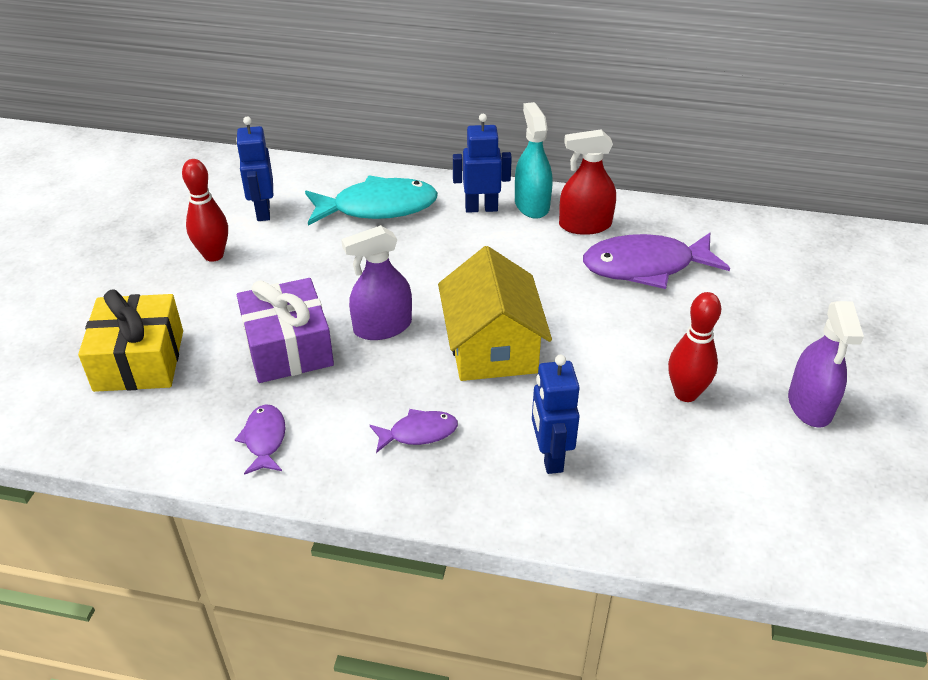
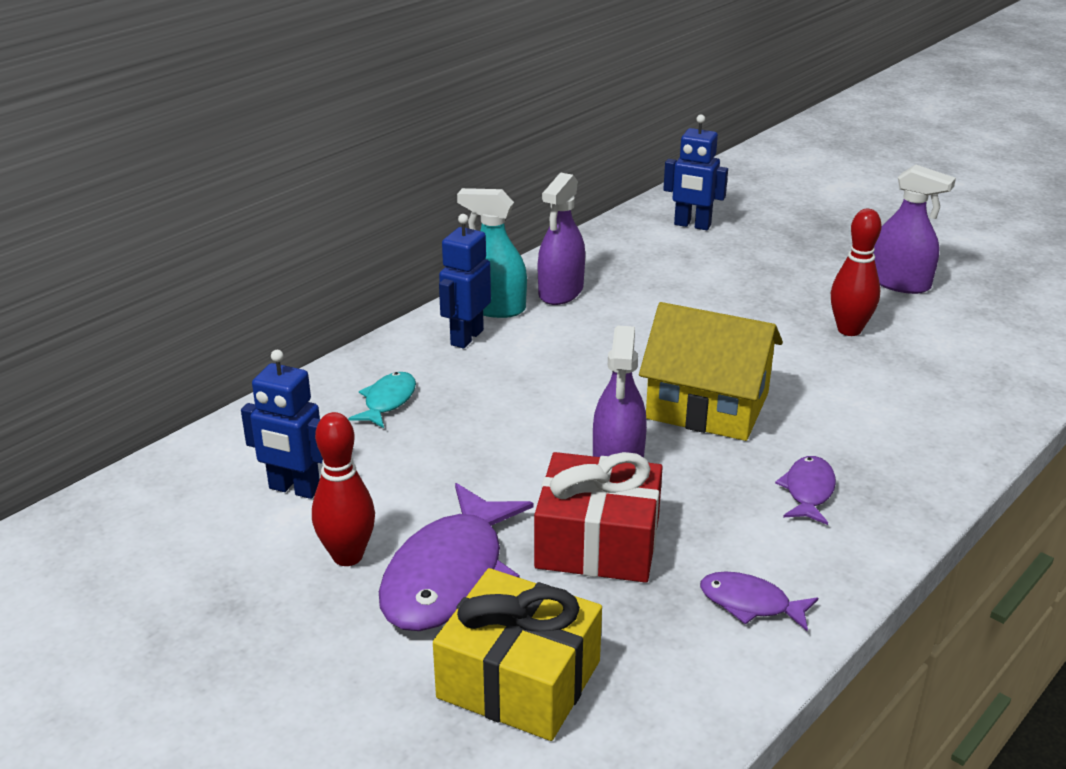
camera: 60 degrees left, 10 degrees down
purple gift [237,278,334,383] -> red gift [534,452,663,583]
turquoise fish [305,175,438,225] -> turquoise fish [348,372,416,428], size x0.51
blue robot [532,355,580,474] -> blue robot moved to [663,114,728,230]
red spray bottle [559,129,616,235] -> purple spray bottle [538,173,585,305]
purple fish [583,233,730,289] -> purple fish moved to [379,483,533,631]

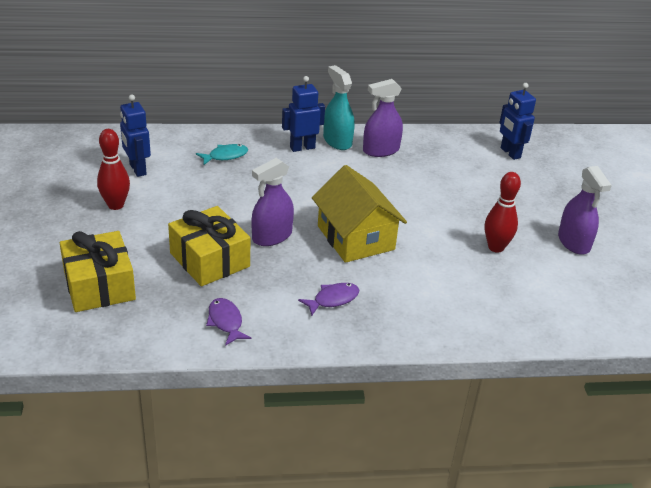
camera: 40 degrees right, 5 degrees up
purple fish [379,483,533,631] -> none
red gift [534,452,663,583] -> yellow gift [168,206,250,286]

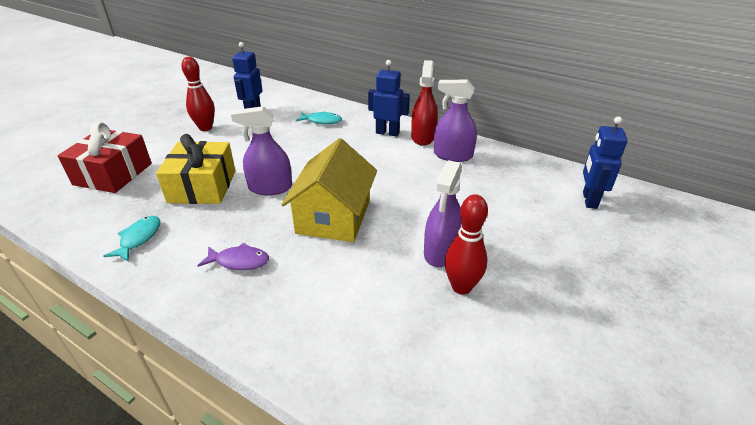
camera: 40 degrees right, 0 degrees up
yellow gift [60,231,136,312] -> red gift [58,122,152,193]
purple fish [206,298,251,346] -> turquoise fish [104,216,160,261]
turquoise spray bottle [323,65,355,150] -> red spray bottle [411,60,438,146]
purple spray bottle [558,166,612,255] -> purple spray bottle moved to [424,160,462,267]

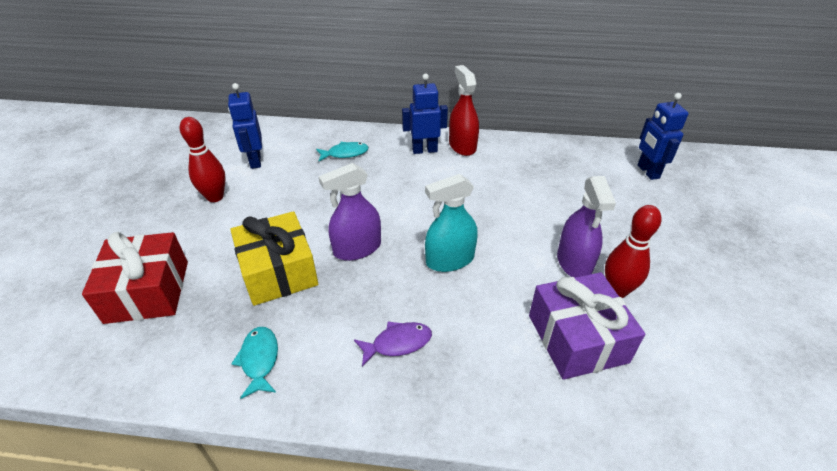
camera: 25 degrees left, 5 degrees up
yellow house [281,138,377,242] -> turquoise spray bottle [425,174,478,272]
purple spray bottle [434,80,477,162] -> none
none -> purple gift [529,272,645,380]

